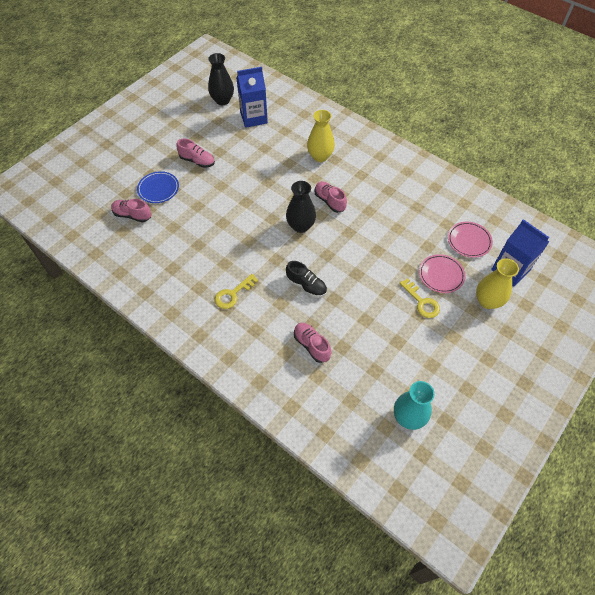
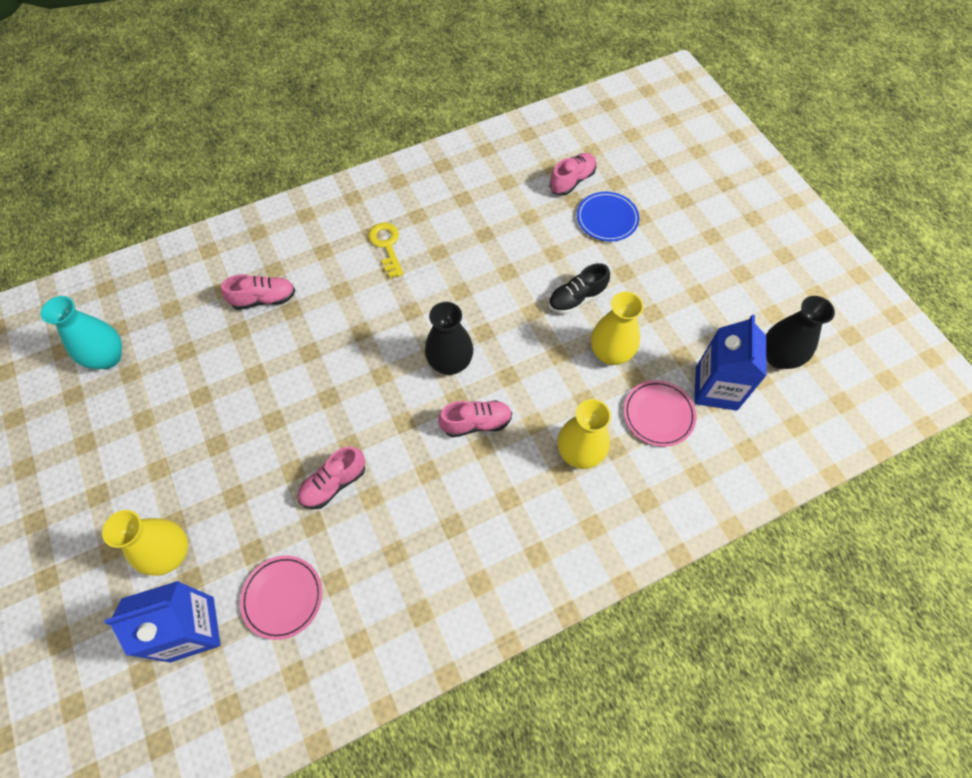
camera: 115 degrees right, 5 degrees up
pink shoe [176,139,215,168] -> pink shoe moved to [297,446,365,509]
black shoe [286,261,327,298] -> black shoe moved to [548,263,610,314]
yellow key [399,278,440,318] -> none
pink plate [419,254,466,293] -> pink plate moved to [624,380,696,447]
none -> yellow vase [591,291,644,365]

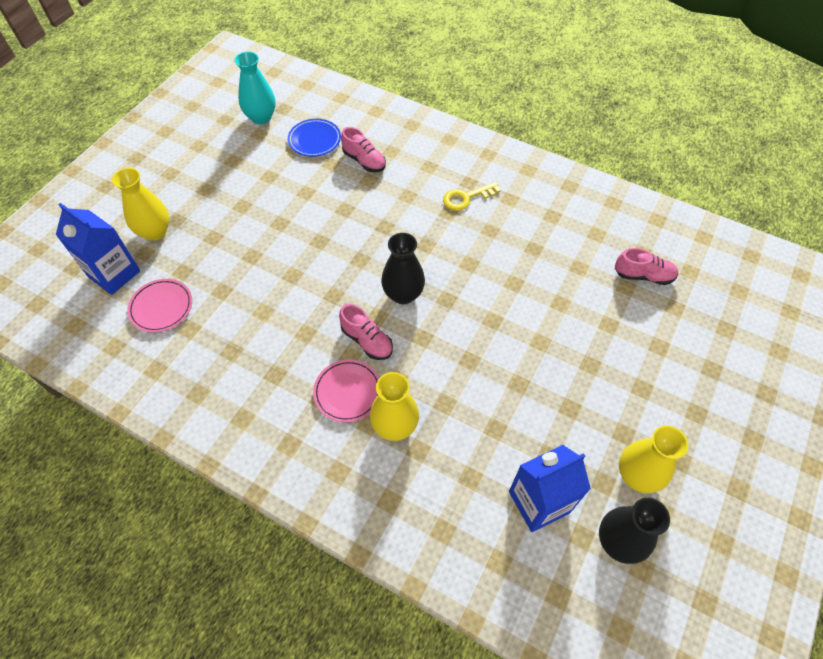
camera: 55 degrees right, 5 degrees down
pink shoe [297,446,365,509] -> none
yellow key [369,223,403,278] -> yellow key turned 150 degrees counterclockwise [443,182,501,211]
black shoe [548,263,610,314] -> none
blue plate [577,192,639,241] -> blue plate moved to [288,119,341,157]
yellow vase [591,291,644,365] -> yellow vase moved to [619,425,688,493]
pink plate [624,380,696,447] -> pink plate moved to [313,360,379,422]

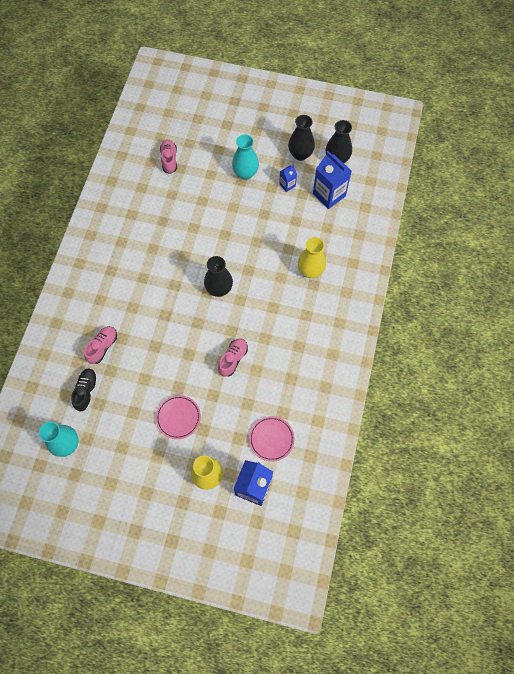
camera: 105 degrees left, 10 degrees up
blue plate [288,119,341,157] -> black shoe [71,369,98,411]
pink plate [313,360,379,422] -> pink plate moved to [156,395,201,439]
pink shoe [339,304,393,360] -> pink shoe moved to [218,338,248,377]
yellow key [443,182,501,211] -> none
yellow vase [619,425,688,493] -> black vase [288,115,315,161]
none -> turquoise vase [232,134,259,180]
none -> blue carton [279,165,297,192]

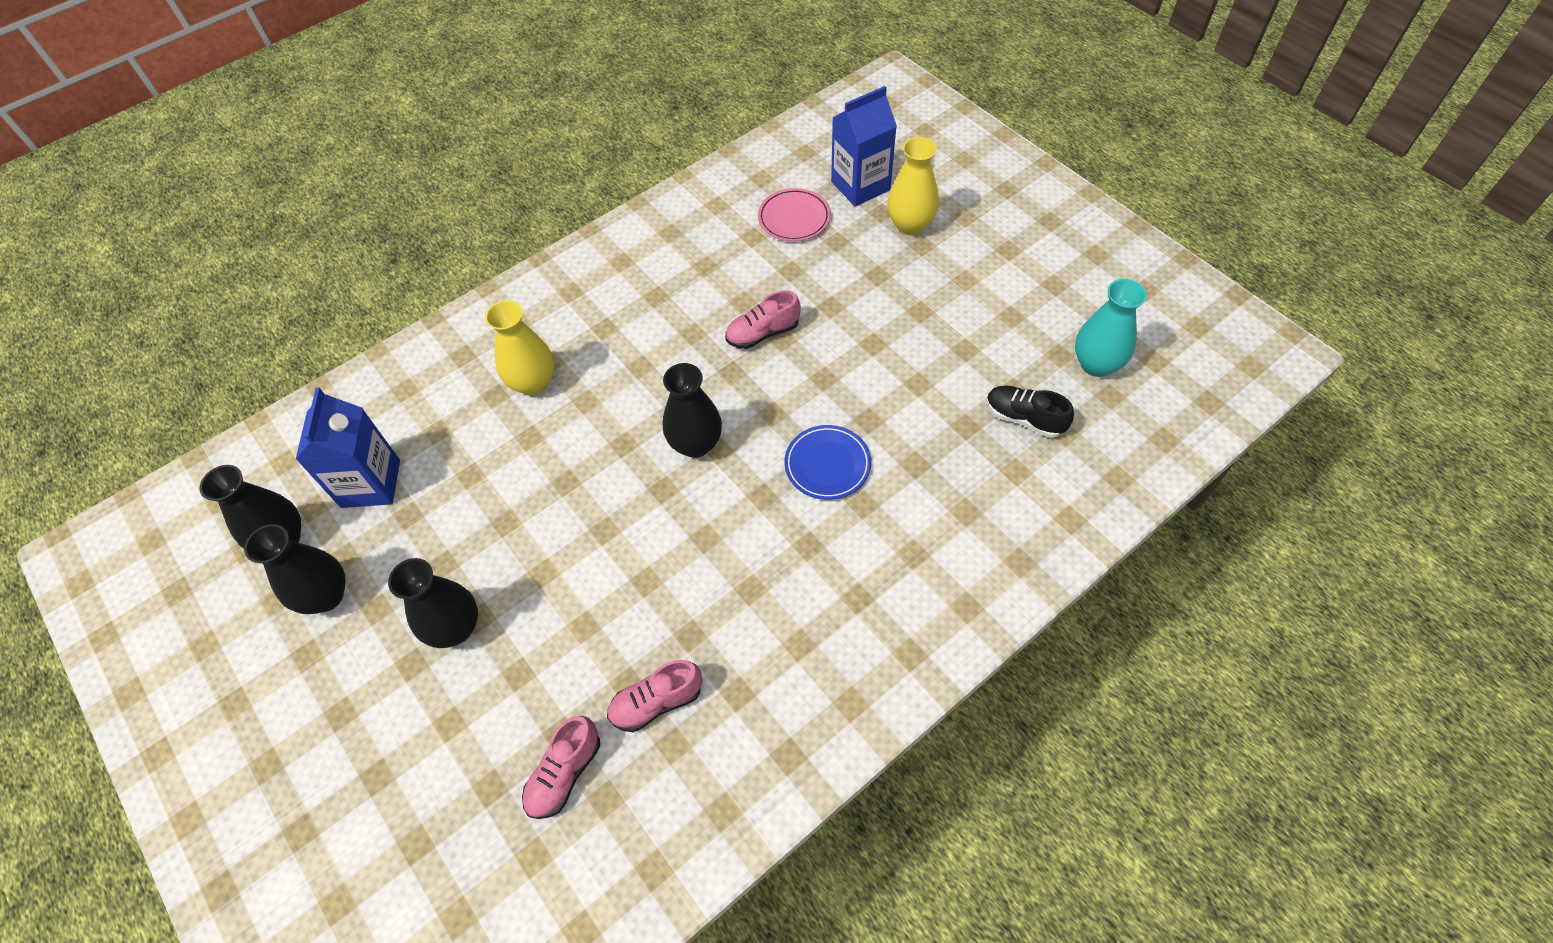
camera: 140 degrees left, 10 degrees down
black shoe [71,369,98,411] -> black shoe turned 75 degrees clockwise [986,386,1074,438]
pink shoe [84,326,117,364] -> pink shoe moved to [607,660,702,732]
pink plate [156,395,201,439] -> none
turquoise vase [232,134,259,180] -> black vase [388,558,478,648]
blue carton [279,165,297,192] -> none
none -> blue plate [784,425,871,500]

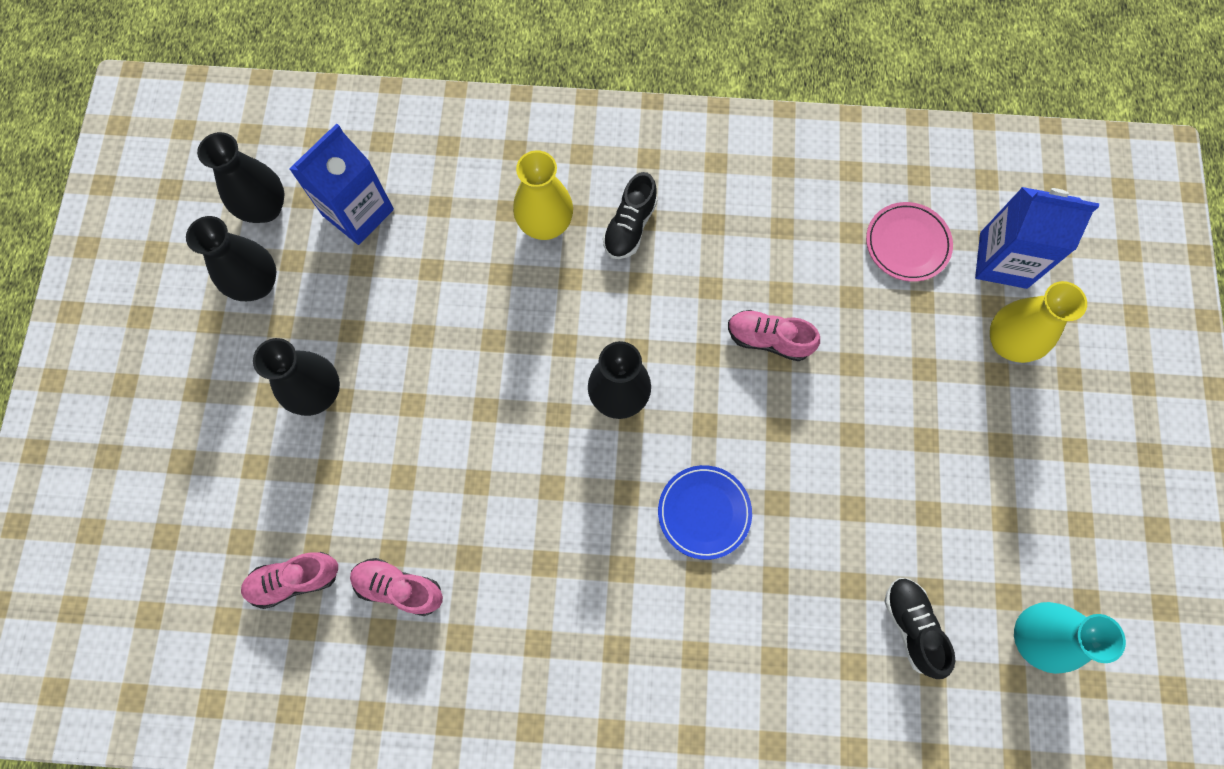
camera: 40 degrees right, 15 degrees up
none -> black shoe [603,172,658,259]

